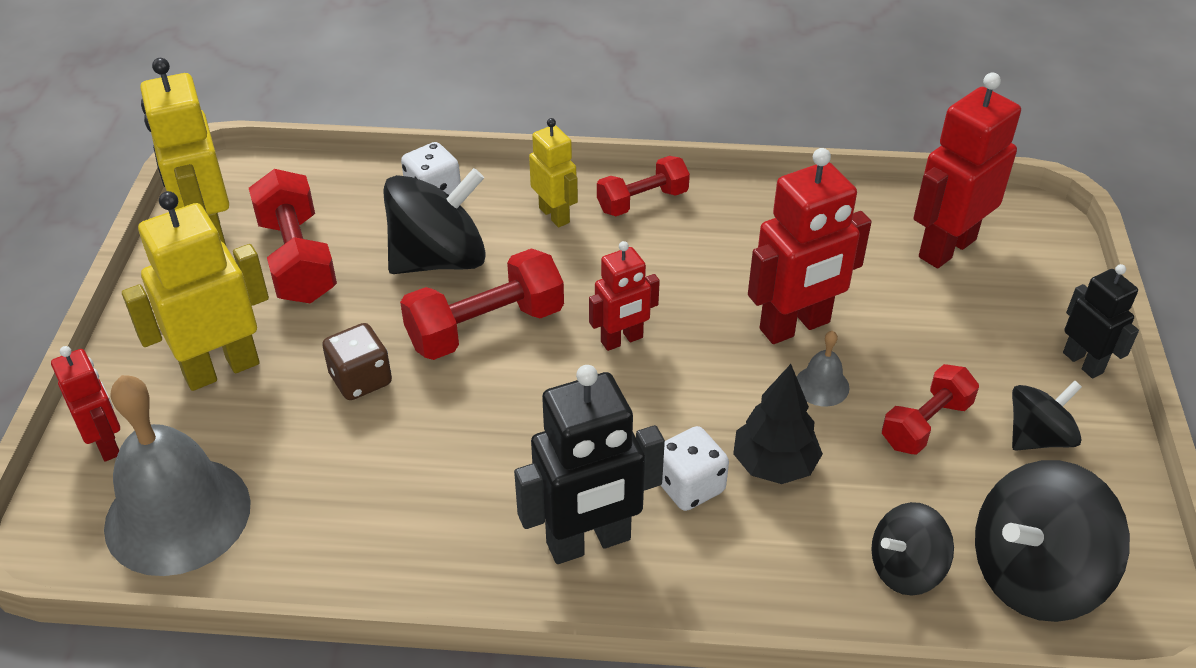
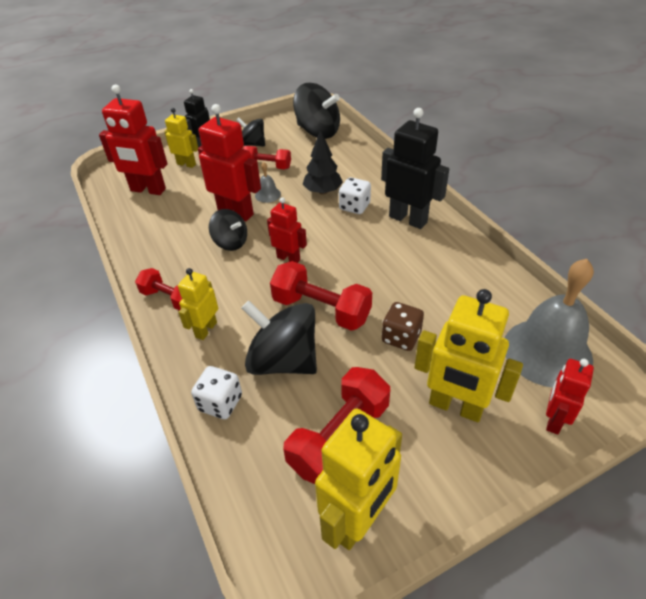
camera: 120 degrees left, 0 degrees up
black spinning top [871,502,954,595] -> black spinning top moved to [209,209,247,251]
none -> yellow robot [164,108,198,168]

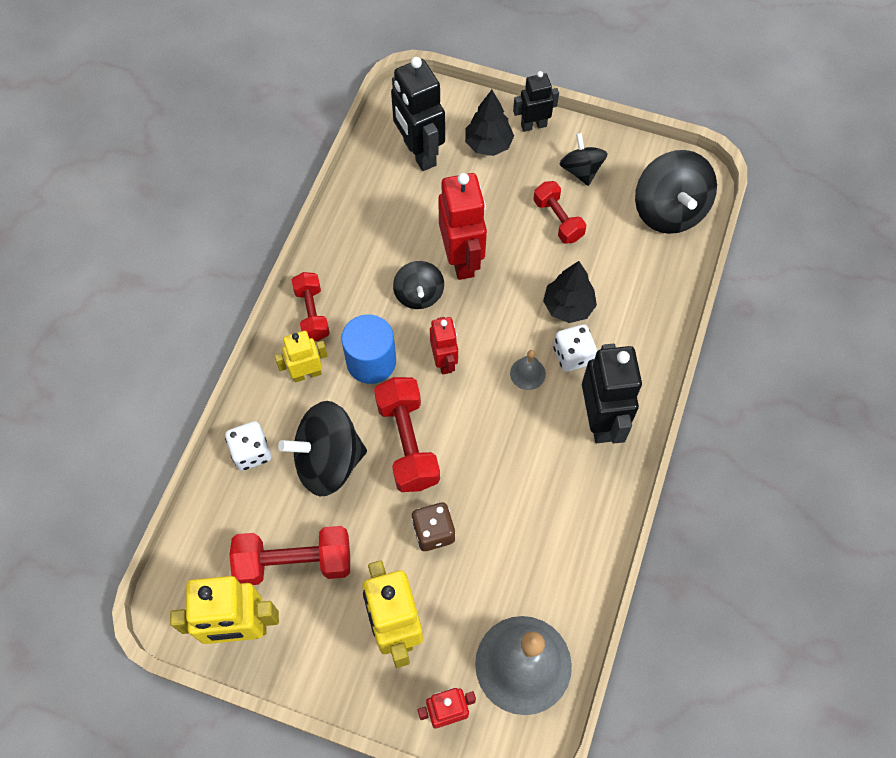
camera: 45 degrees right, 20 degrees up
red robot [99,84,167,195] -> black robot [391,57,445,171]
yellow robot [164,108,198,168] -> black tree [465,90,514,156]
black spinning top [242,301,317,375] -> black spinning top turned 90 degrees counterclockwise [278,401,367,496]
grey bell [255,162,281,203] -> grey bell moved to [510,350,546,390]
none -> blue cylinder [341,314,396,384]

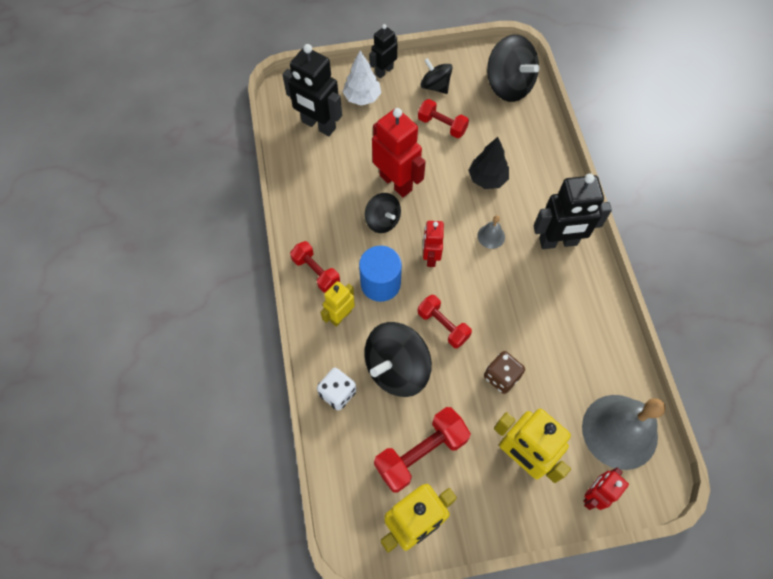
camera: 30 degrees left, 0 degrees up
red dumbbell [374,377,440,492] -> red dumbbell [418,295,472,348], size x0.65
red robot [430,317,458,375] -> red robot turned 135 degrees counterclockwise [423,221,444,267]
black tree [465,90,514,156] -> white tree [343,51,381,106]
white dice [553,324,597,372] -> none
black robot [582,344,642,444] -> black robot turned 120 degrees clockwise [534,174,612,249]

